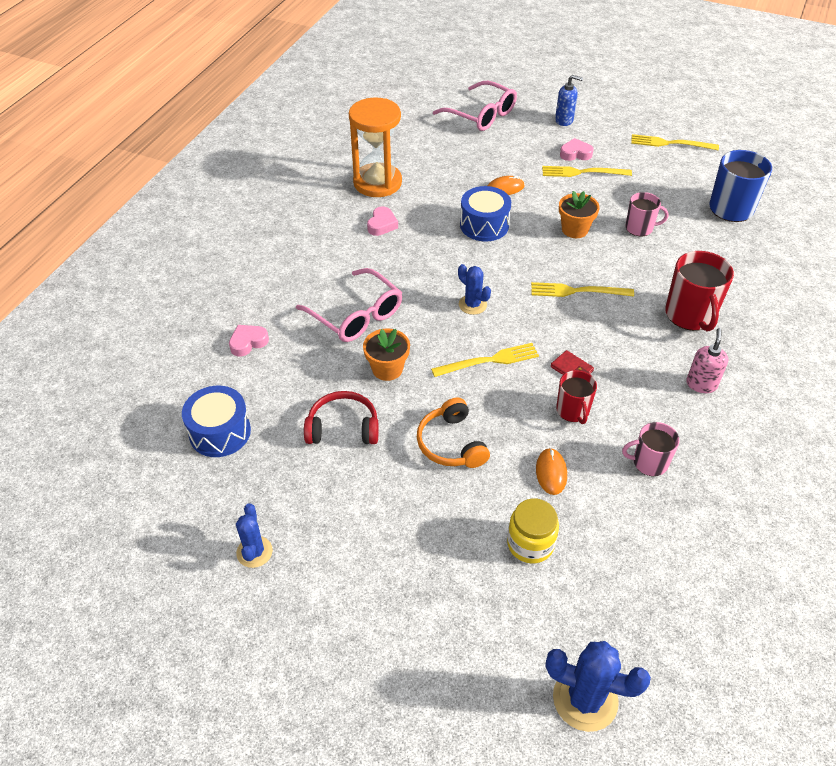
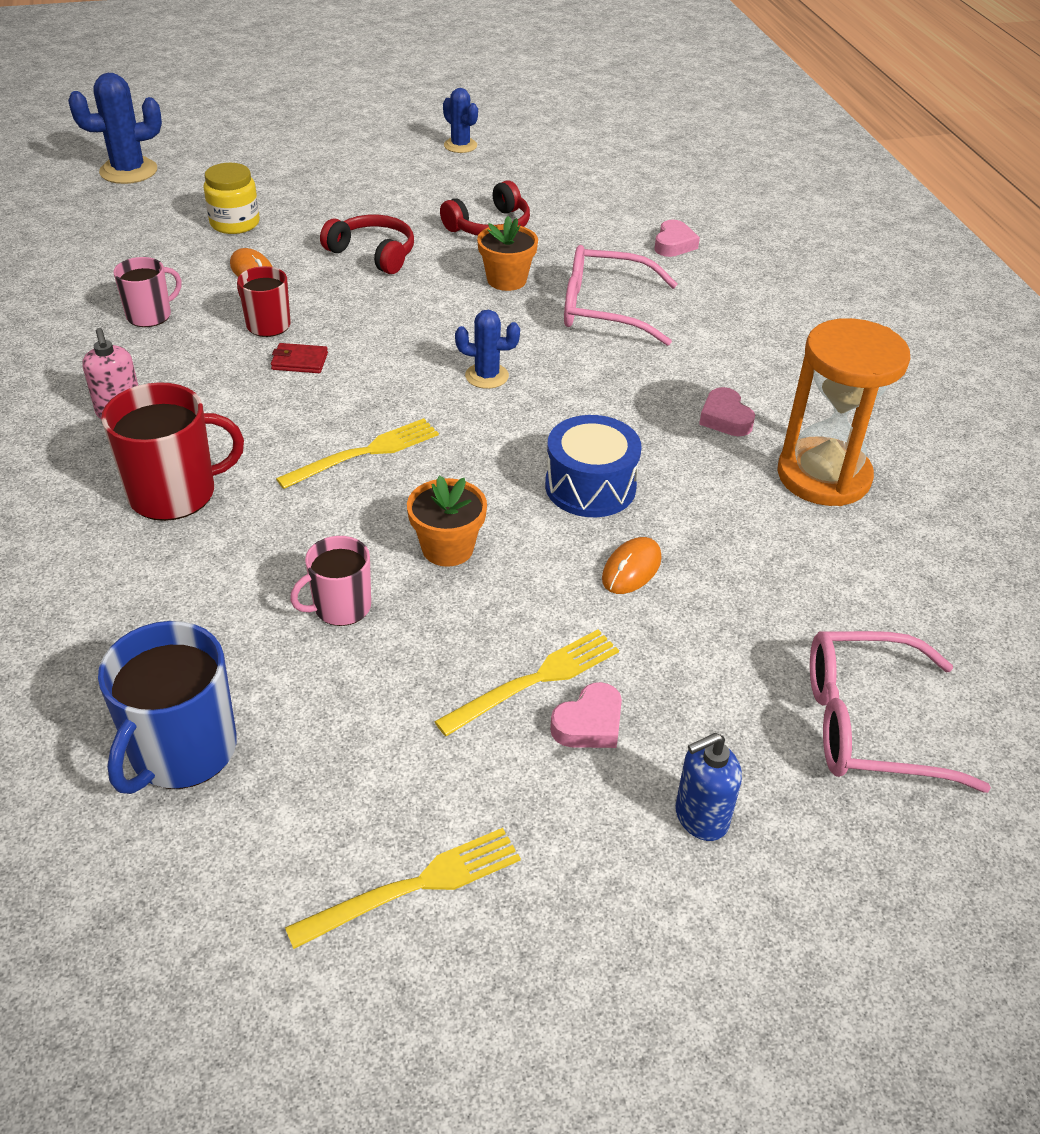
camera: 140 degrees right, 5 degrees down
blue drum [182,386,251,457] -> none
orange headphones [417,398,490,468] -> red headphones [320,215,414,274]
yellow fork [431,343,539,377] -> none
red mug [665,251,734,332] -> red mug turned 120 degrees clockwise [101,382,244,521]

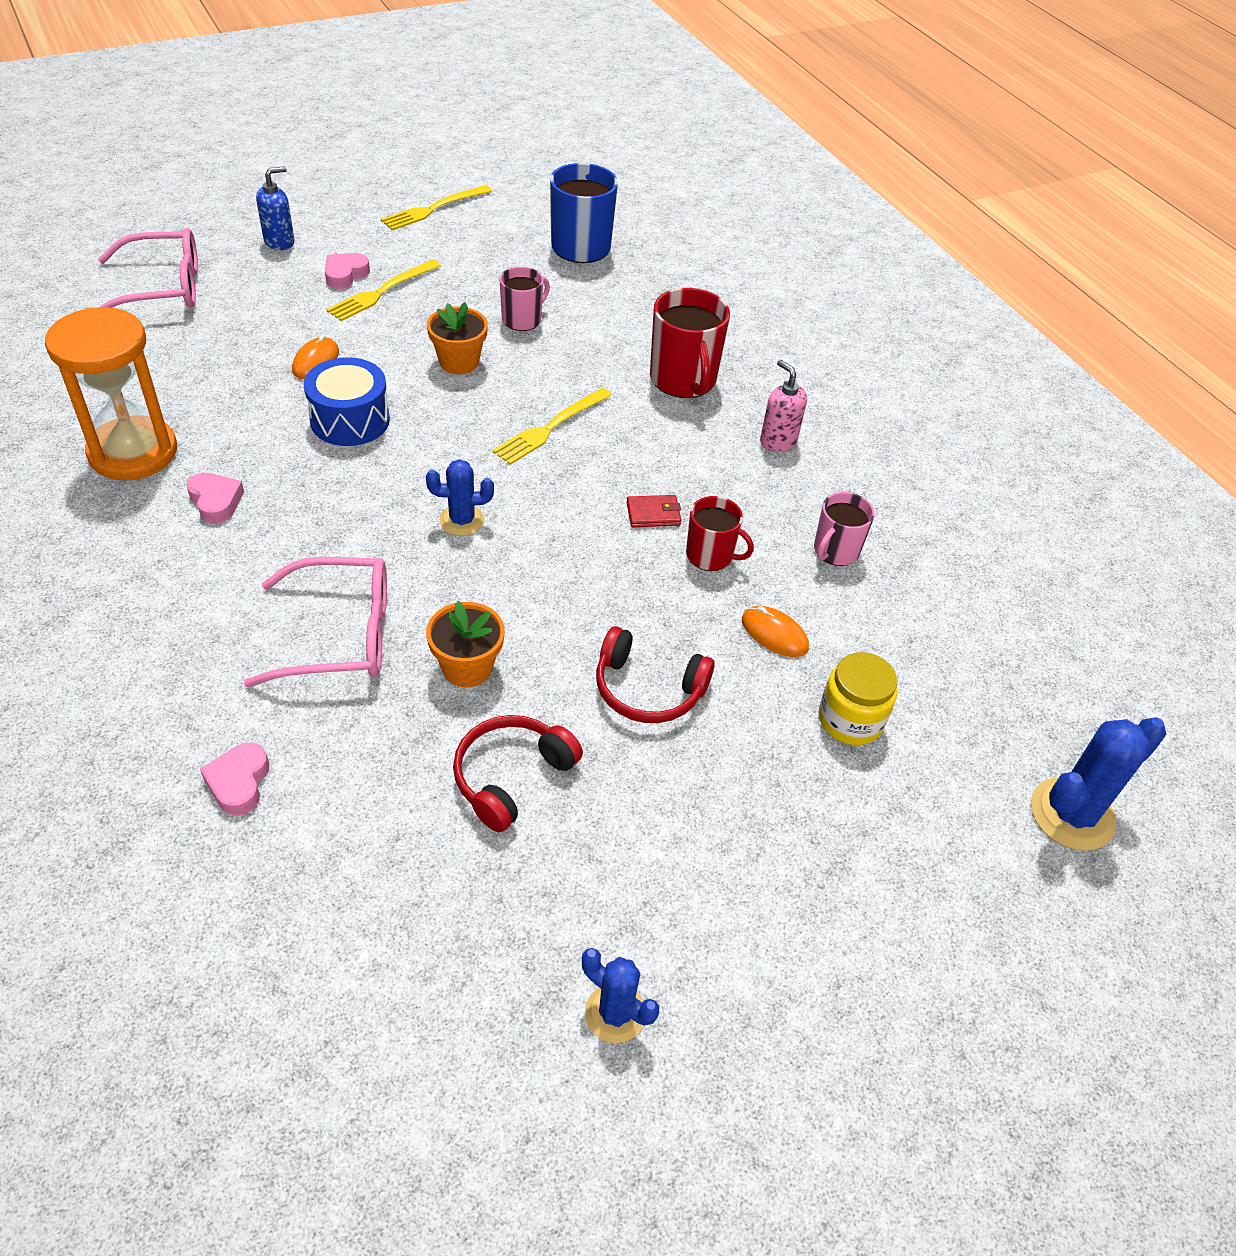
camera: 165 degrees right, 5 degrees up
red mug [101,382,244,521] -> red mug turned 75 degrees counterclockwise [650,288,730,398]

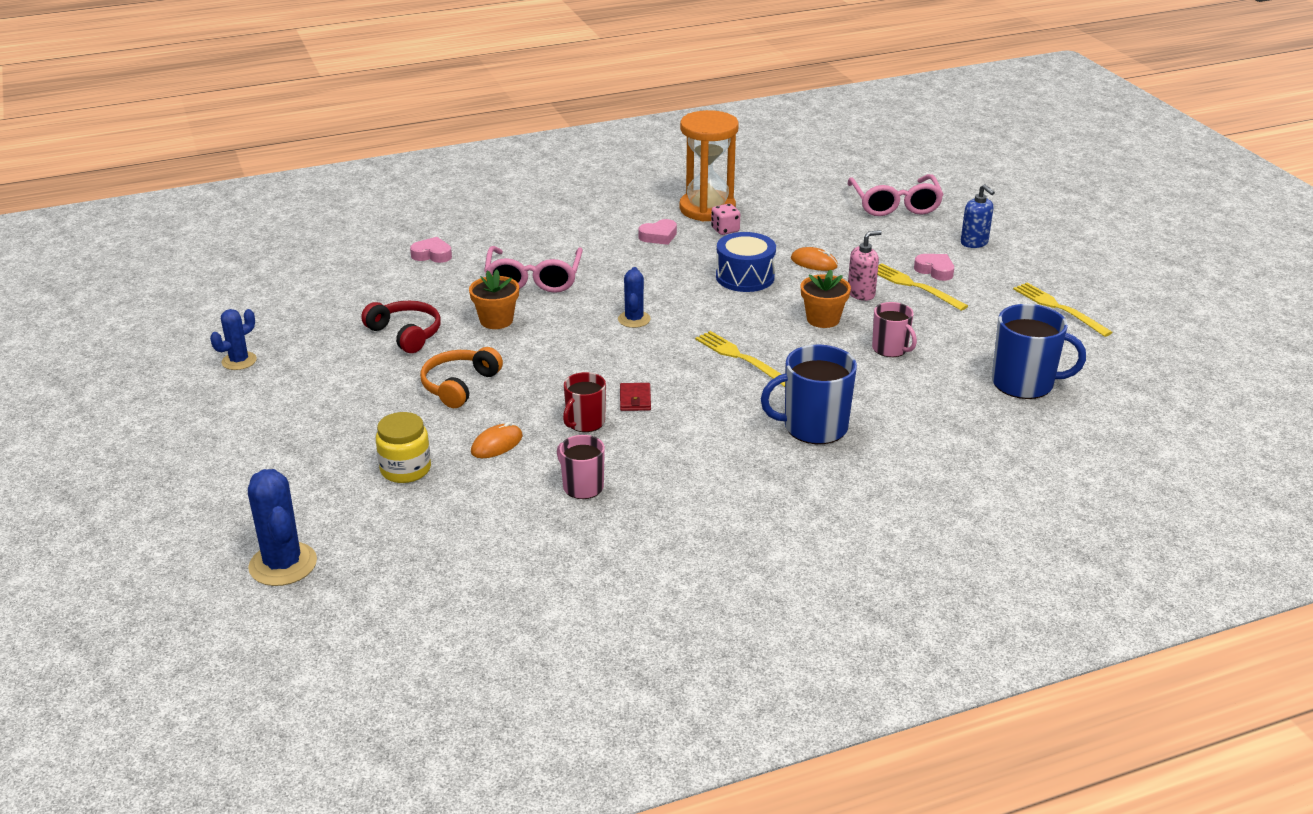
camera: 100 degrees right, 15 degrees down
red headphones [596,626,715,723] -> orange headphones [420,347,503,408]
red mug [650,288,730,398] -> blue mug [761,345,857,444]
pink soap dispenser [760,360,807,452] -> pink soap dispenser moved to [848,230,882,301]
none -> pink dice [711,204,740,235]

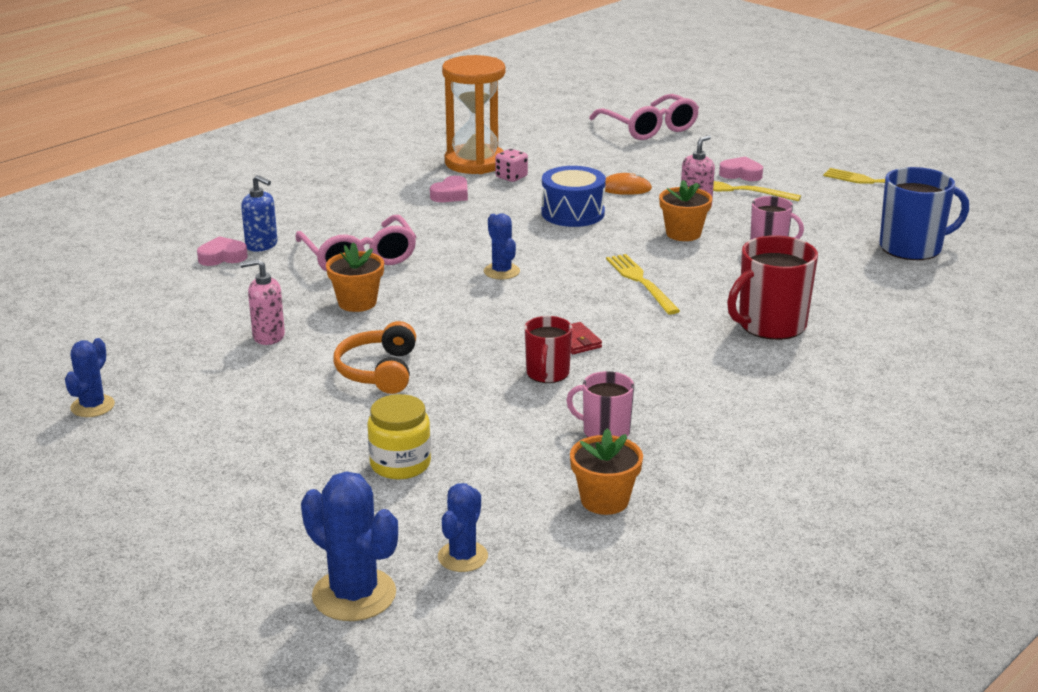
camera: 25 degrees left, 5 degrees down
red headphones [361,301,441,353] -> pink soap dispenser [240,259,285,345]
orange mouse [471,422,523,458] -> none
yellow fork [695,331,785,387] -> yellow fork turned 45 degrees clockwise [606,254,680,315]
blue mug [761,345,857,444] -> red mug [727,235,818,340]
blue soap dispenser [961,184,995,248] -> blue soap dispenser moved to [241,175,278,252]
none -> blue cactus [438,483,488,572]
none -> orange flower pot [570,428,643,515]

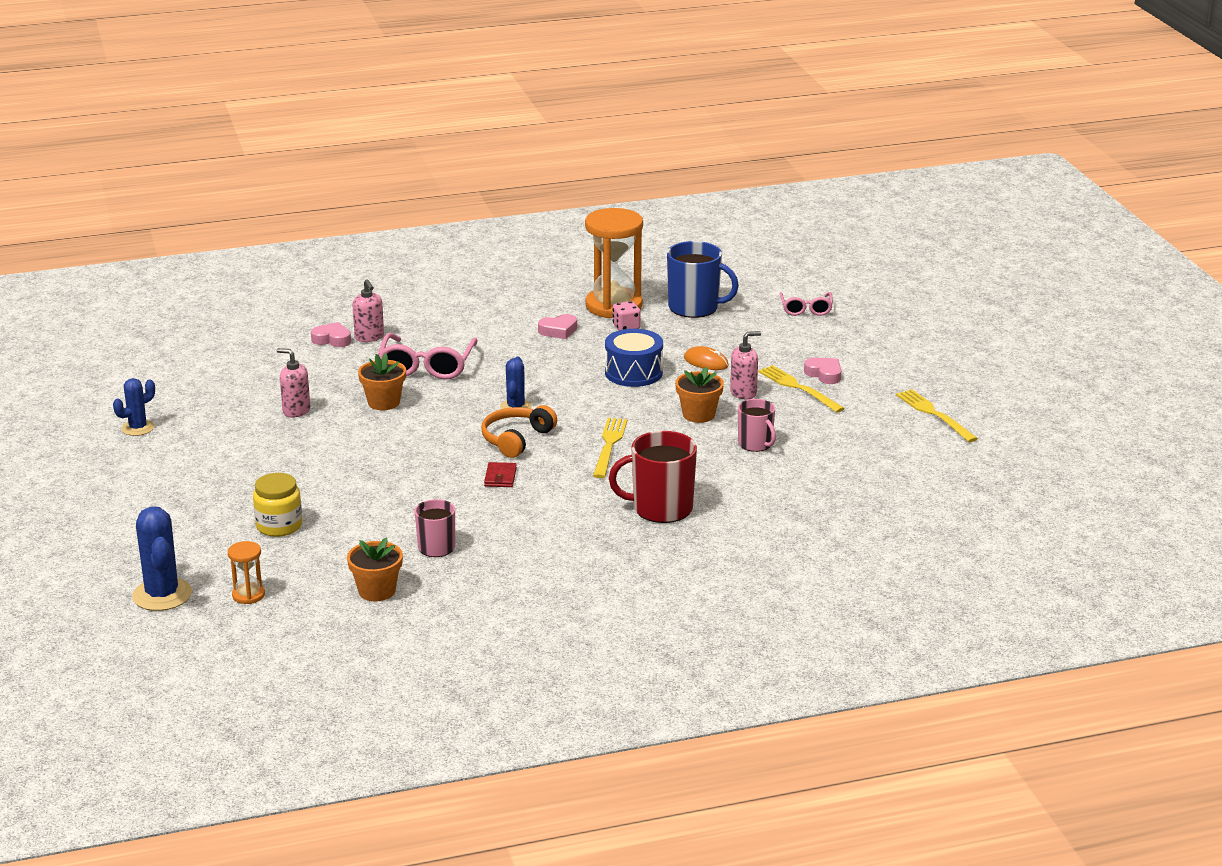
camera: 30 degrees right, 0 degrees up
blue soap dispenser [241,175,278,252] -> pink soap dispenser [352,279,384,342]
orange headphones [334,321,416,394] -> orange headphones moved to [481,405,557,458]
blue cactus [438,483,488,572] -> orange hourglass [228,541,265,604]
red mug [524,316,572,383] -> none
pink glasses [589,94,699,140] -> pink glasses [779,292,833,316], size x0.59
blue mug [880,167,969,260] -> blue mug moved to [667,241,739,318]

